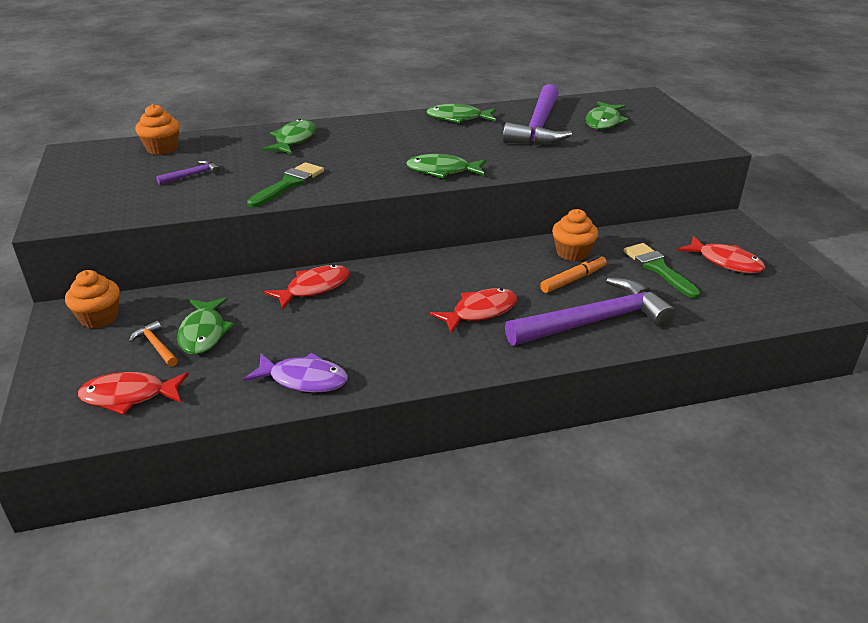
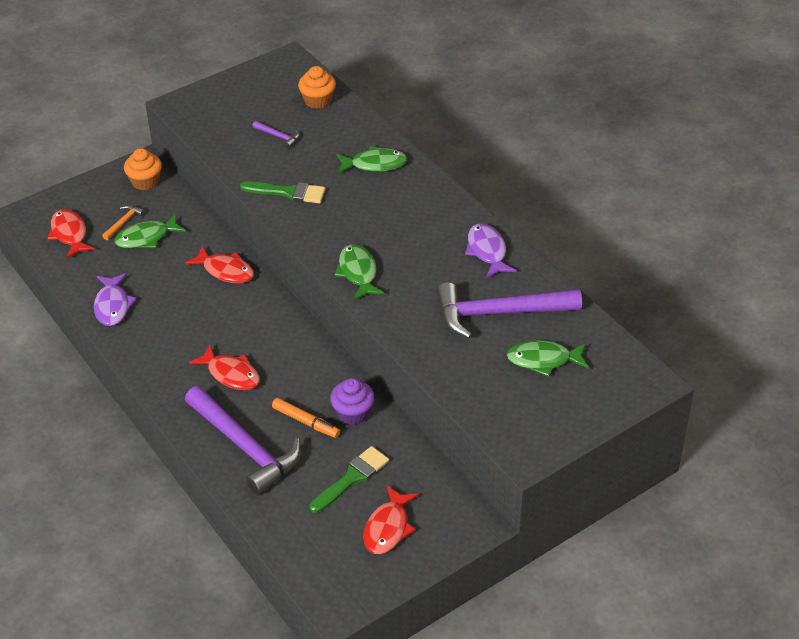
camera: 70 degrees right, 10 degrees up
green fish [426,104,496,123] -> purple fish [465,223,517,278]
orange cupcake [552,209,598,261] -> purple cupcake [330,378,375,425]

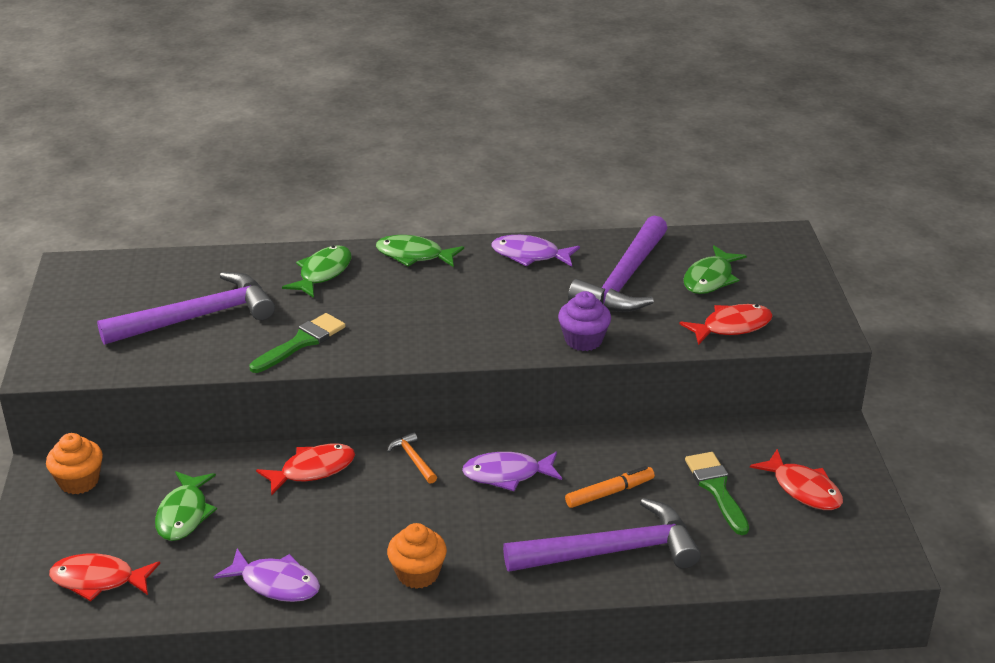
camera: 60 degrees left, 10 degrees down
orange hammer [102,205,145,240] -> orange hammer moved to [387,432,437,484]
red fish [189,344,260,390] -> red fish moved to [680,304,773,345]
purple hammer [253,121,300,149] -> purple hammer [97,272,275,345], size x2.44
orange cupcake [298,66,336,109] -> orange cupcake moved to [387,523,447,589]
purple cupcake [330,378,375,425] -> purple cupcake moved to [558,291,611,351]
green fish [334,244,385,301] -> green fish moved to [376,235,464,267]
none -> purple fish [462,452,562,491]

